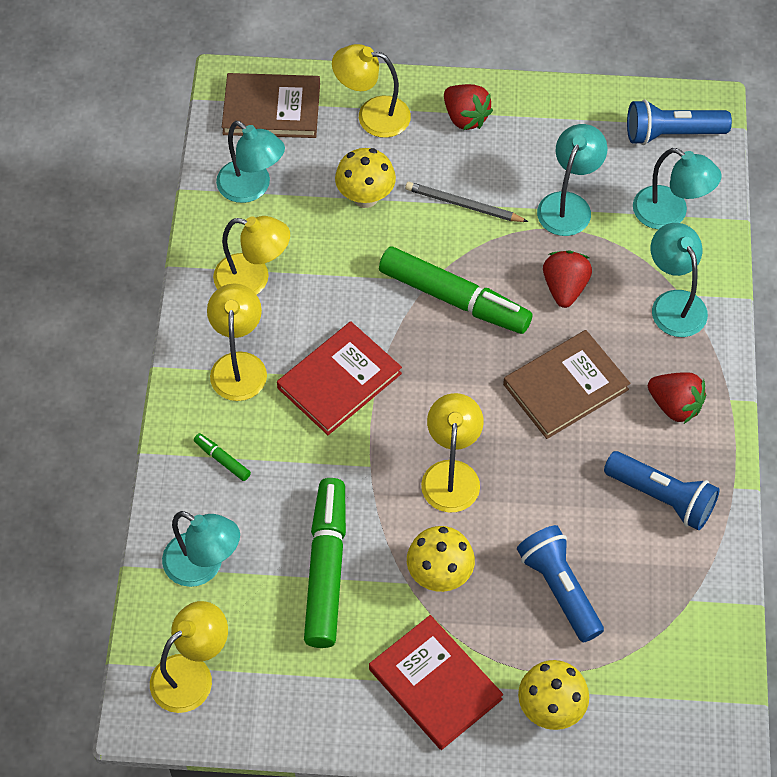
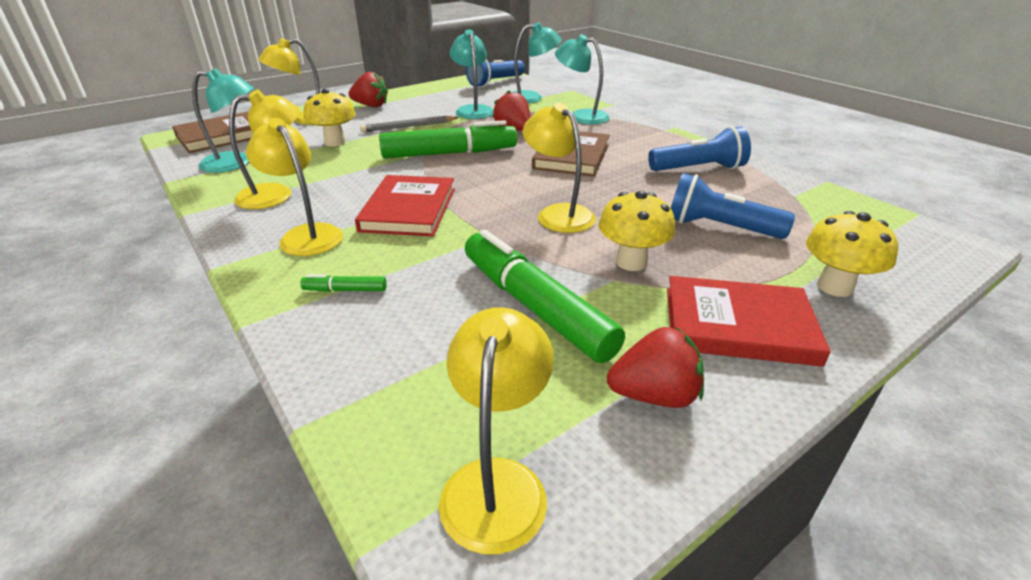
camera: 40 degrees left, 25 degrees down
turquoise lamp [162,511,240,587] -> none
red strawberry [648,372,706,424] -> red strawberry moved to [607,327,704,408]

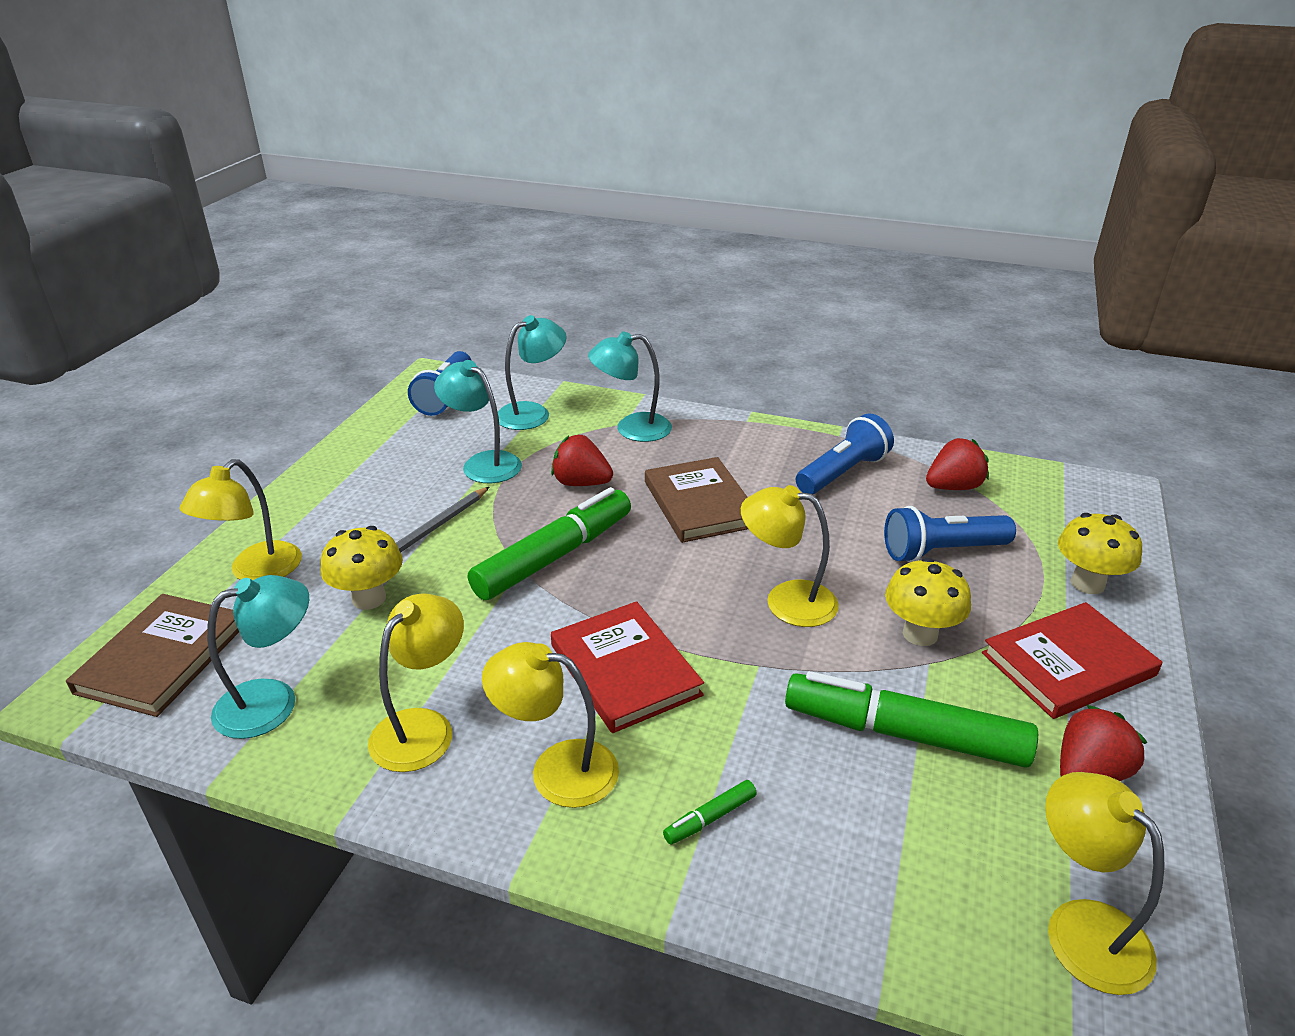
camera: 35 degrees left, 0 degrees up
red strawberry [349,72,388,107] -> red strawberry moved to [926,438,989,490]

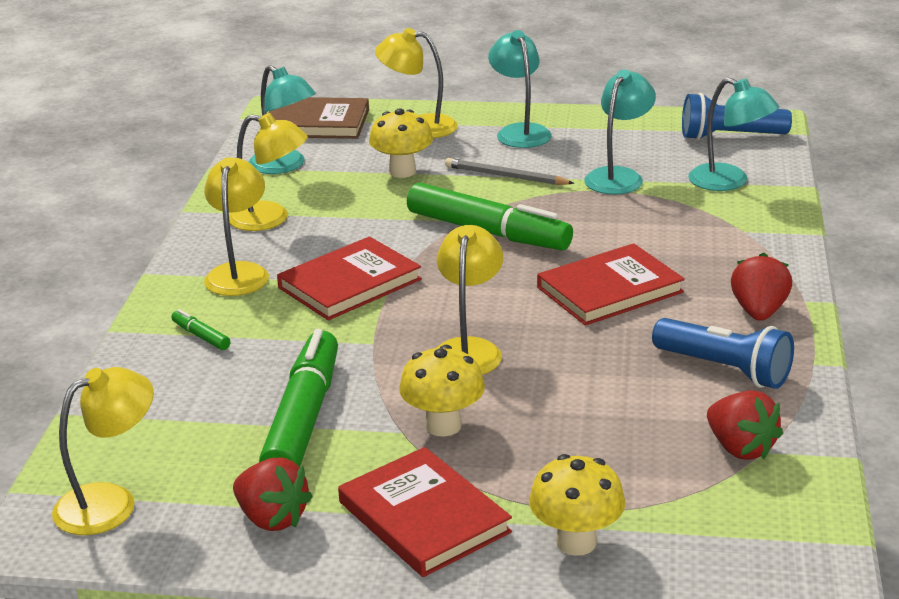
camera: 80 degrees right, 5 degrees down
red strawberry [551,435,613,486] -> red strawberry moved to [731,253,792,321]
turquoise lamp [588,331,672,442] -> turquoise lamp moved to [488,30,552,148]
brown book [645,457,748,543] -> red book [537,243,685,326]
blue flashlight [884,506,1016,562] -> none

